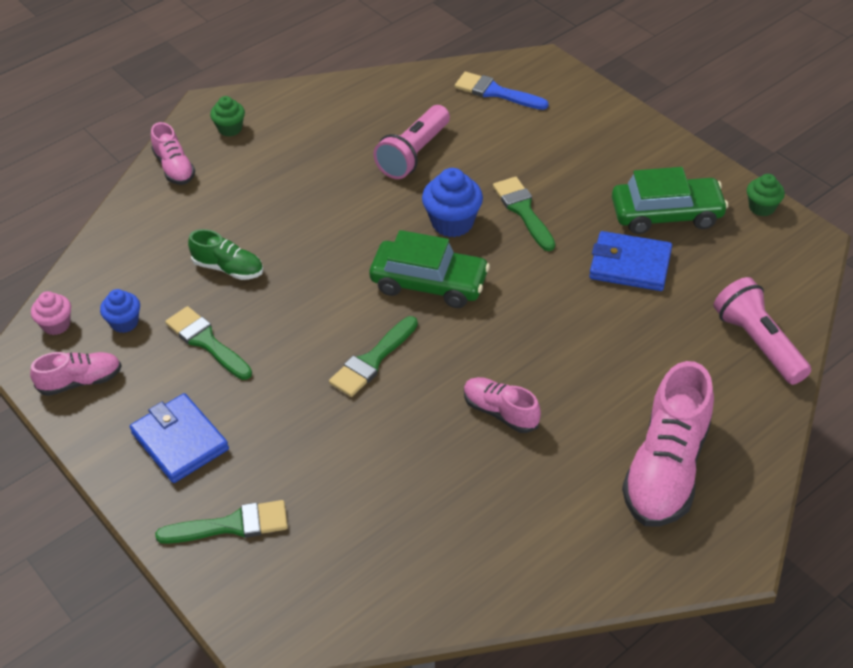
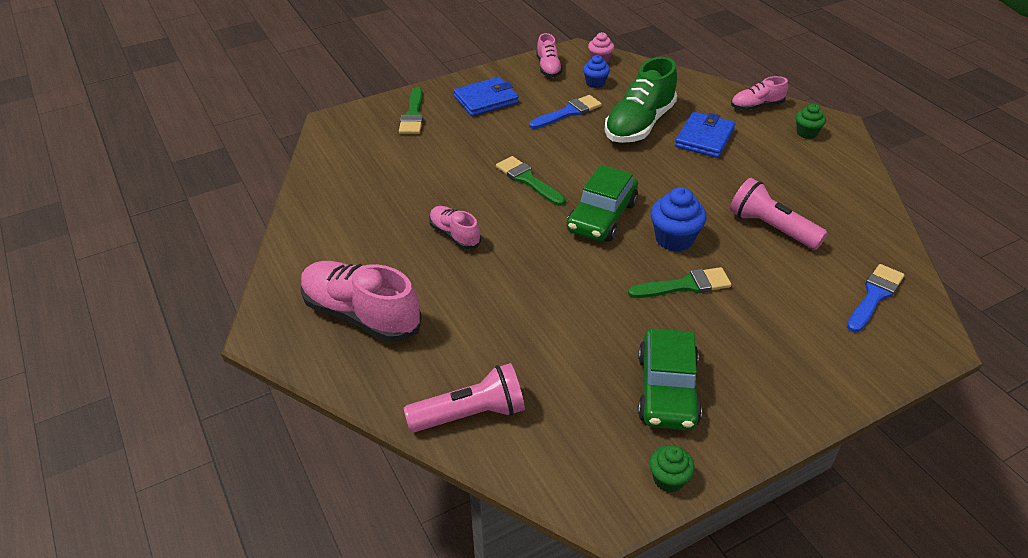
camera: 100 degrees right, 5 degrees down
green brush [165,306,252,380] -> blue brush [529,95,602,129]
green shoe [188,229,263,280] -> green shoe [605,57,677,143], size x1.85
pink shoe [464,377,541,433] -> pink shoe turned 90 degrees counterclockwise [429,206,481,249]
blue wallet [589,231,672,291] -> blue wallet moved to [675,112,735,158]

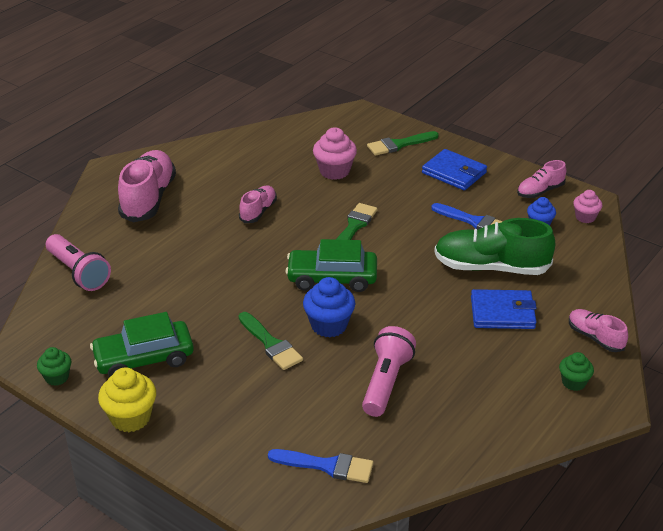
camera: 65 degrees right, 5 degrees down
none -> yellow cupcake [98,367,156,432]
none -> pink cupcake [313,127,357,180]

